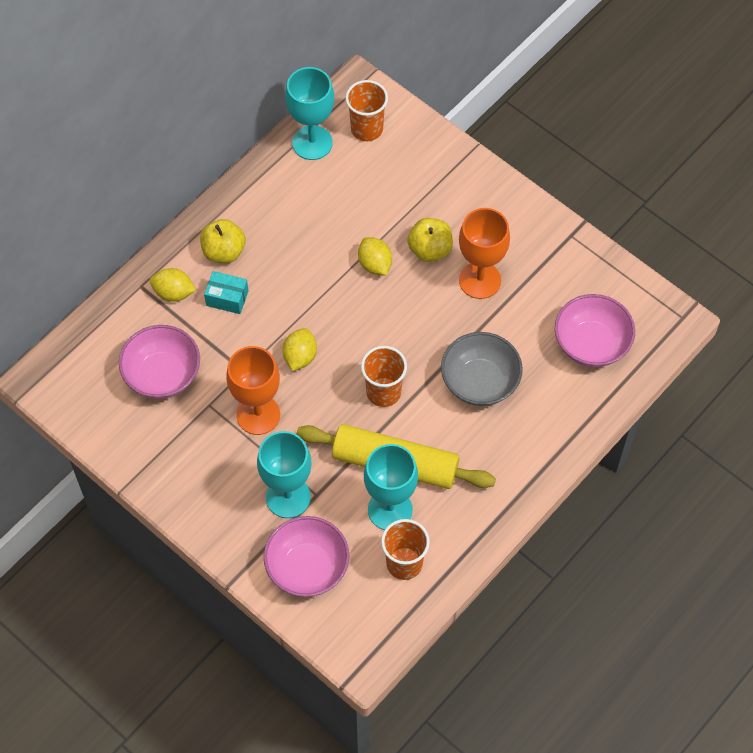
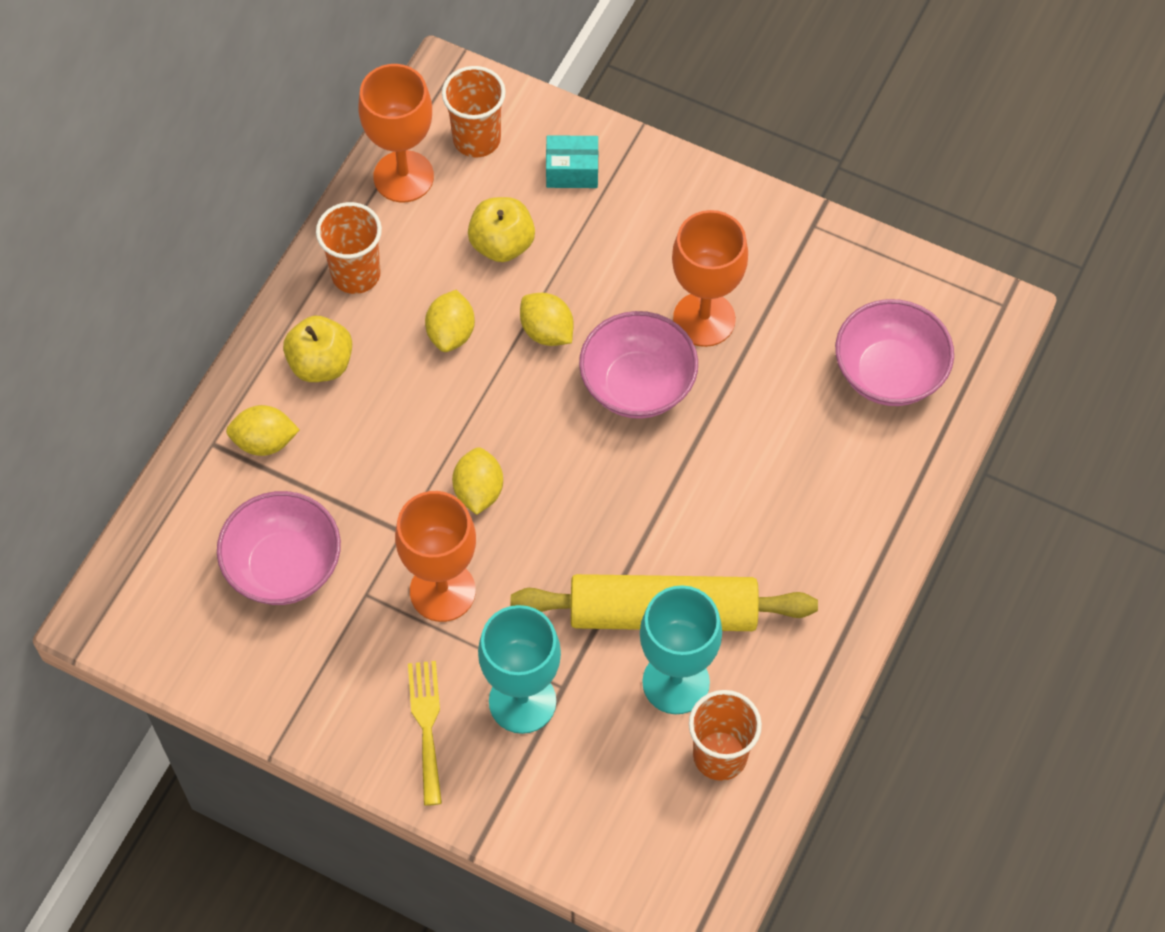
camera: 15 degrees left, 0 degrees up
turquoise box [204,271,248,314] -> turquoise box moved to [546,135,598,188]
pink bowl [264,516,349,597] -> pink bowl moved to [579,311,698,419]
turquoise goblet [285,67,334,160] -> orange goblet [358,64,434,202]
orange cup [361,346,407,407] -> orange cup moved to [316,202,382,294]
yellow apple [407,218,453,262] -> yellow apple moved to [468,197,535,262]
grey bowl [441,332,523,406] -> none
none -> yellow fork [408,661,442,806]
none -> yellow lemon [425,290,475,352]

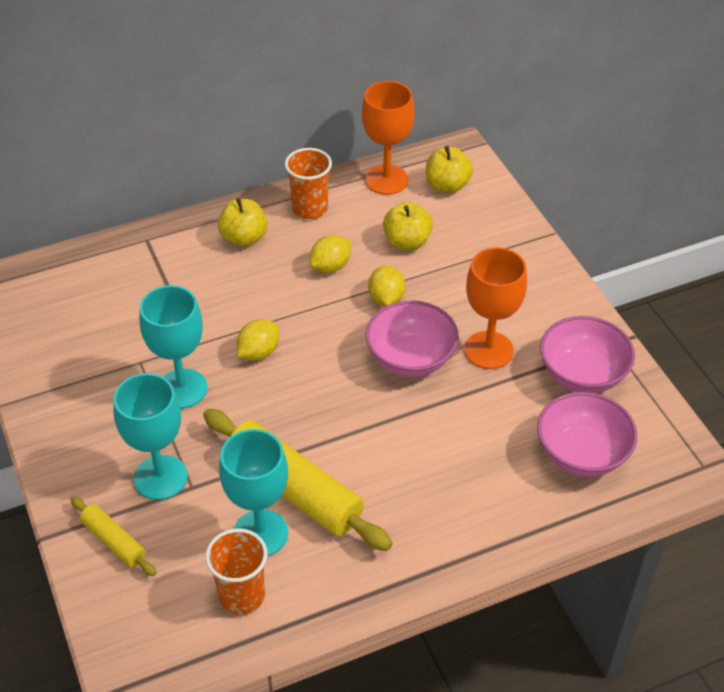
camera: 40 degrees right, 15 degrees down
pink bowl [217,491,341,605] -> pink bowl moved to [540,316,635,393]
yellow lemon [226,405,300,456] -> none
orange goblet [395,491,476,622] -> turquoise goblet [139,285,208,409]
yellow fork [408,661,442,806] -> none
orange cup [442,66,506,158] -> yellow apple [426,146,473,193]
turquoise box [546,135,598,188] -> none
none -> yellow rolling pin [70,496,156,576]

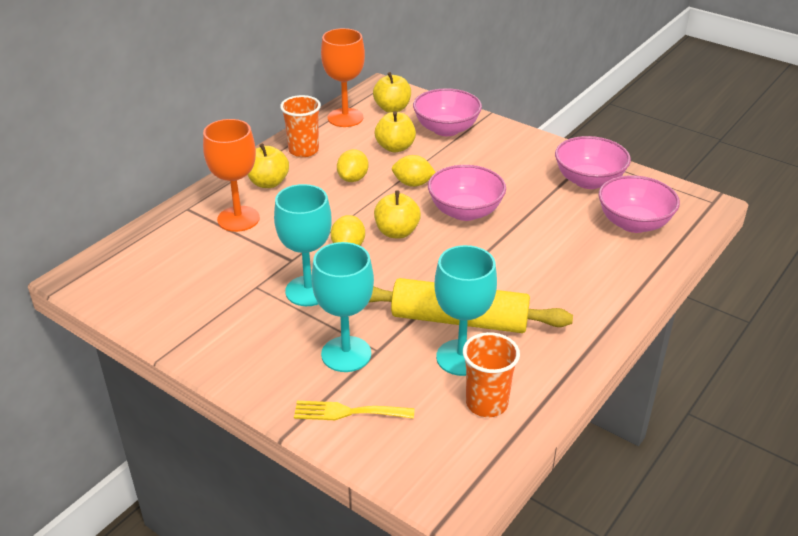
camera: 30 degrees left, 10 degrees down
yellow rolling pin [70,496,156,576] -> yellow fork [294,401,415,420]
yellow lemon [368,265,405,307] -> yellow lemon turned 45 degrees counterclockwise [392,155,436,187]
orange goblet [465,247,527,369] -> orange goblet moved to [203,119,260,232]
none -> yellow apple [374,190,421,239]
none -> pink bowl [413,88,482,136]

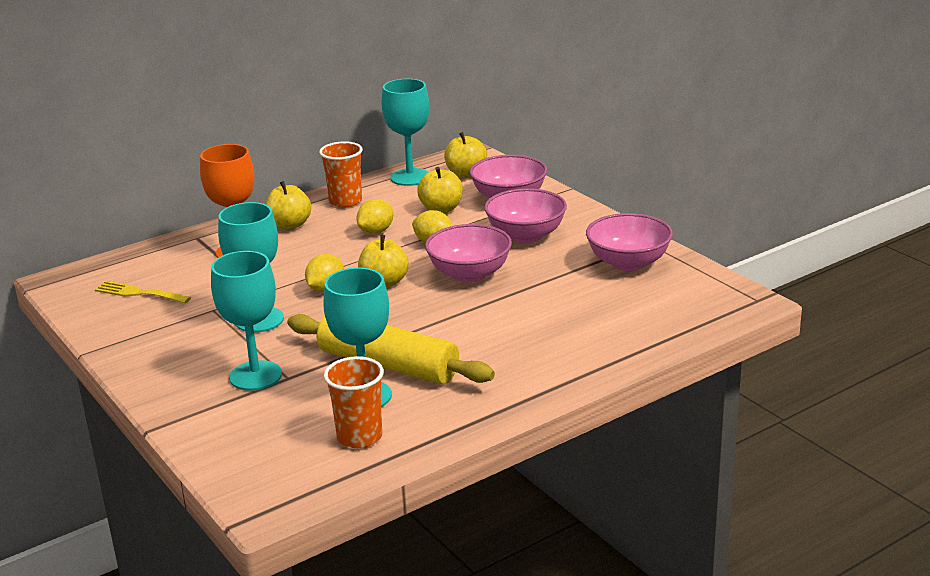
camera: 20 degrees right, 10 degrees down
yellow fork [294,401,415,420] -> yellow fork moved to [95,281,191,304]
orange goblet [321,28,365,127] -> turquoise goblet [382,79,429,186]
pink bowl [599,175,680,233] -> pink bowl moved to [484,188,567,243]

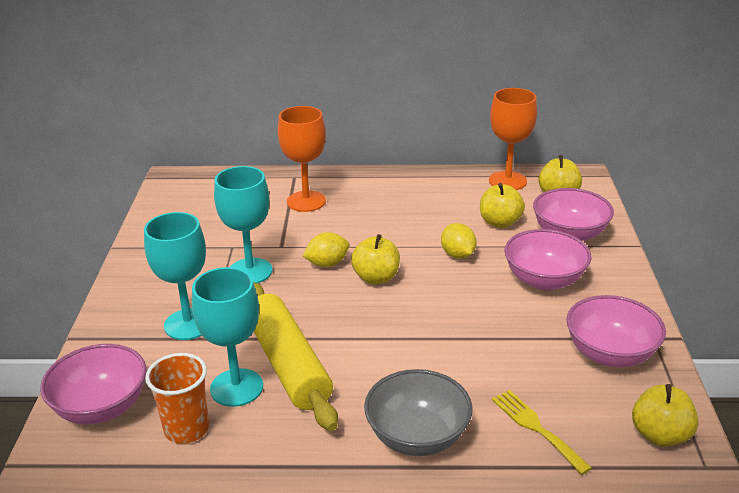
camera: 35 degrees right, 5 degrees up
yellow fork [95,281,191,304] -> yellow fork moved to [492,390,592,475]
yellow apple [265,181,311,230] -> yellow apple moved to [632,384,699,447]
orange cup [319,141,363,208] -> none
yellow lemon [356,199,393,234] -> none
turquoise goblet [382,79,429,186] -> orange goblet [489,88,537,190]
pink bowl [425,224,512,283] -> pink bowl moved to [40,344,146,424]
none -> grey bowl [364,369,473,456]

